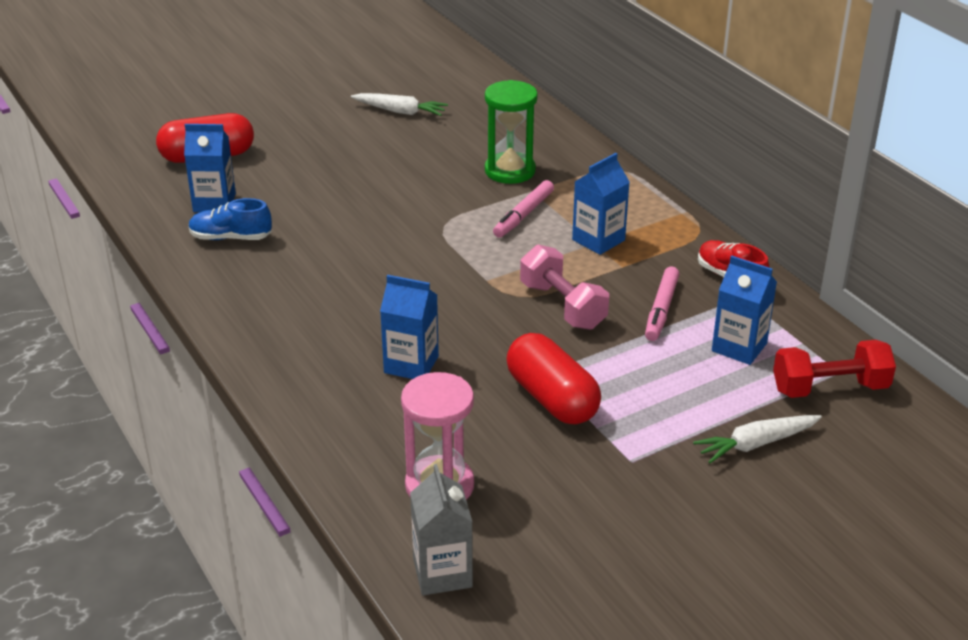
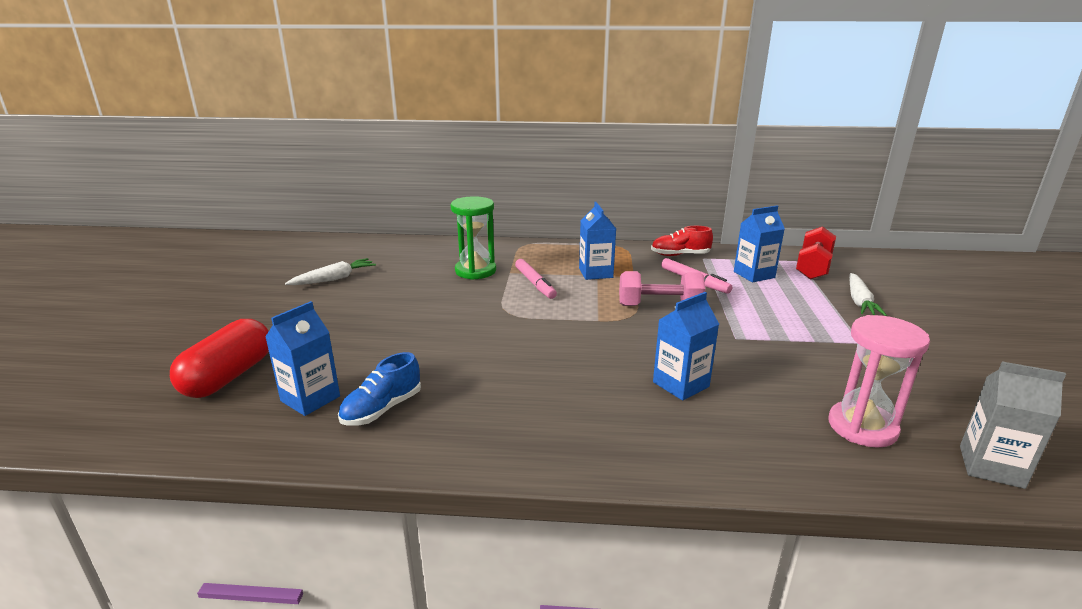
camera: 55 degrees left, 10 degrees down
red capsule [506,333,601,424] -> none

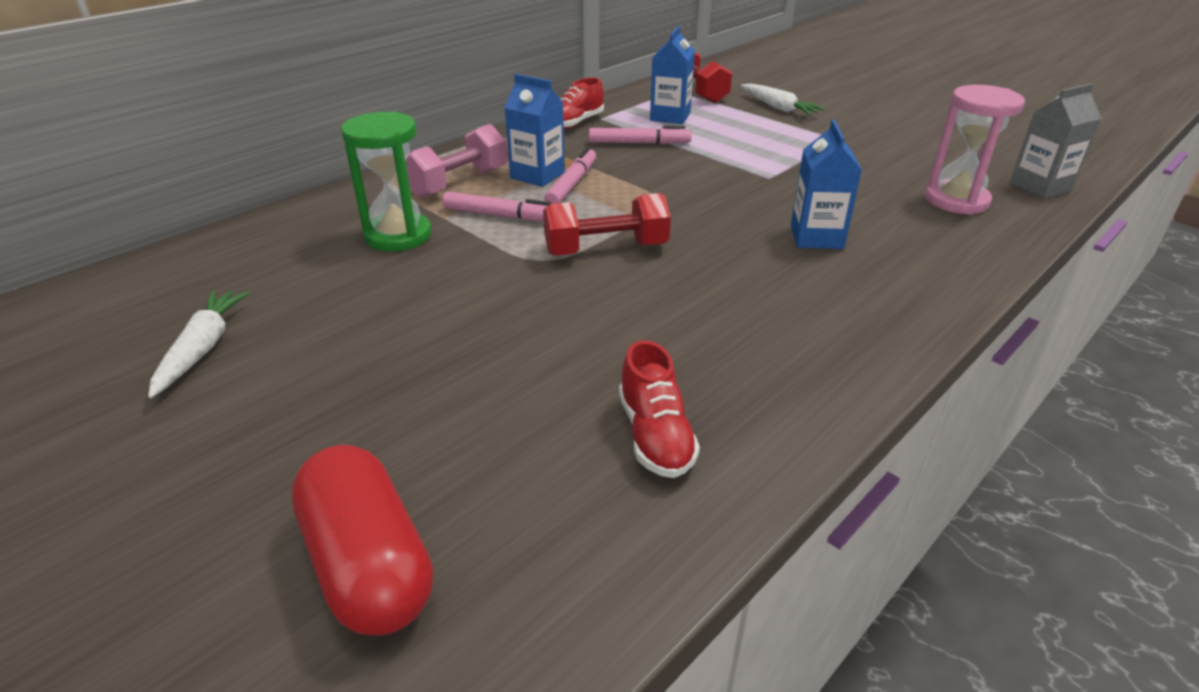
camera: 50 degrees left, 10 degrees up
blue carton [265,301,340,416] -> none
blue shoe [338,352,421,426] -> red shoe [619,340,700,478]
pink dumbbell [619,271,706,306] -> pink dumbbell moved to [406,124,507,198]
none -> red dumbbell [543,193,671,256]
none -> pink marker [544,147,596,204]

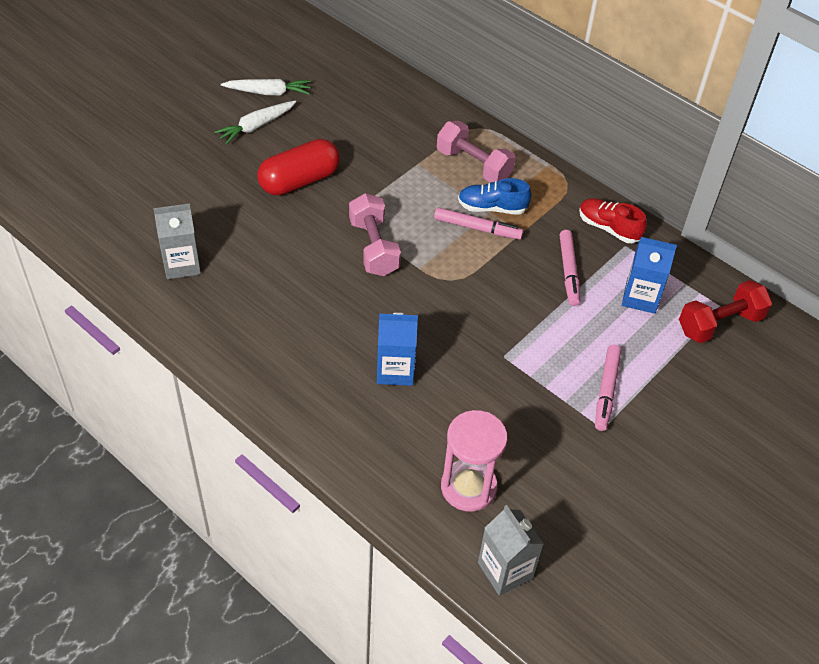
camera: 85 degrees right, 15 degrees up
red capsule [291,445,433,636] -> red capsule moved to [258,139,340,196]
green hourglass [341,111,432,251] -> none
pink marker [442,192,552,222] -> pink marker moved to [595,345,621,431]
blue carton [504,74,565,187] -> blue shoe [458,178,531,215]
red dumbbell [543,193,671,256] -> pink dumbbell [349,193,401,276]
red shoe [619,340,700,478] -> grey carton [153,203,201,279]
white carrot [741,83,825,116] -> white carrot moved to [214,101,296,145]

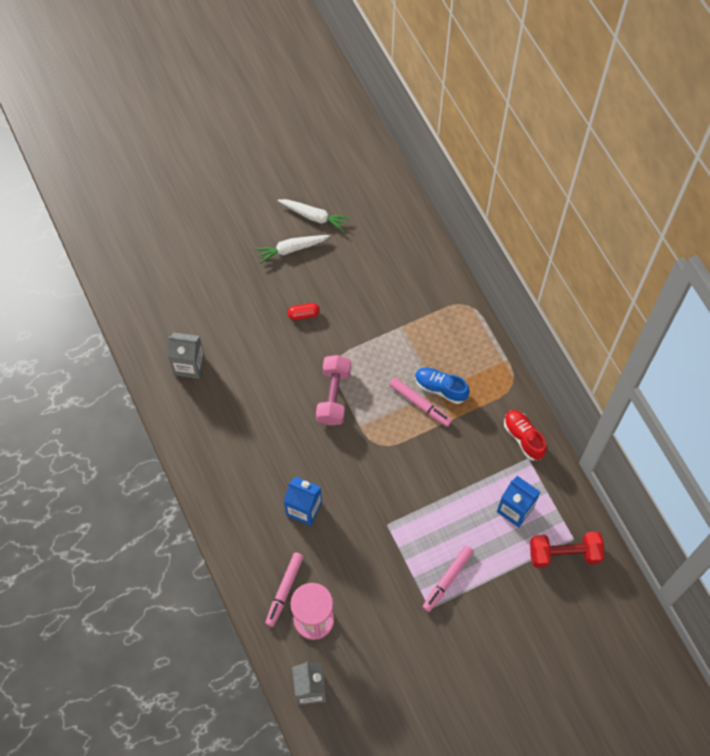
camera: 25 degrees right, 15 degrees up
red capsule [258,139,340,196] -> red capsule [288,303,320,320], size x0.46
pink dumbbell [437,121,516,183] -> none
pink marker [559,230,580,306] -> pink marker moved to [265,552,304,627]

